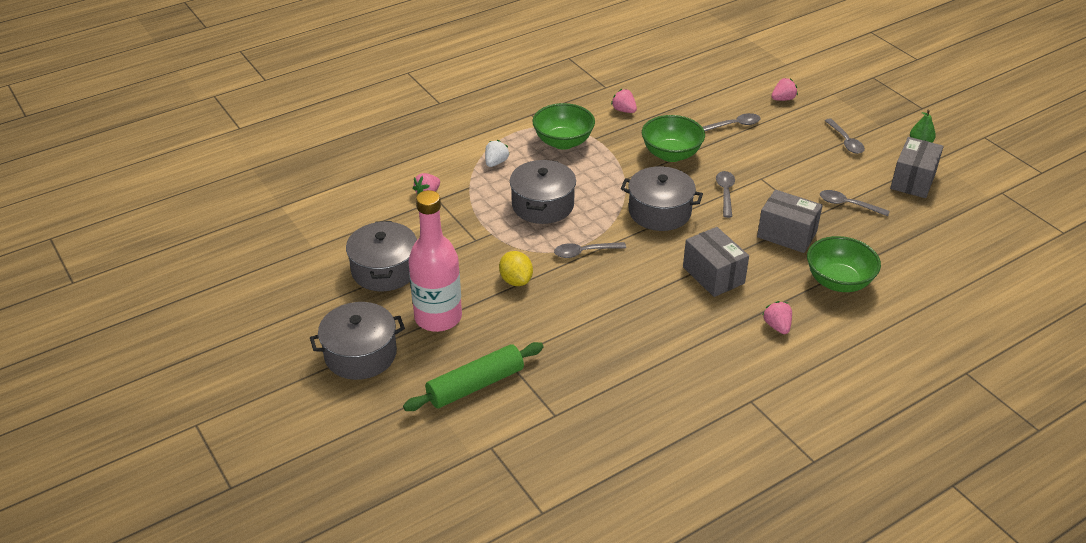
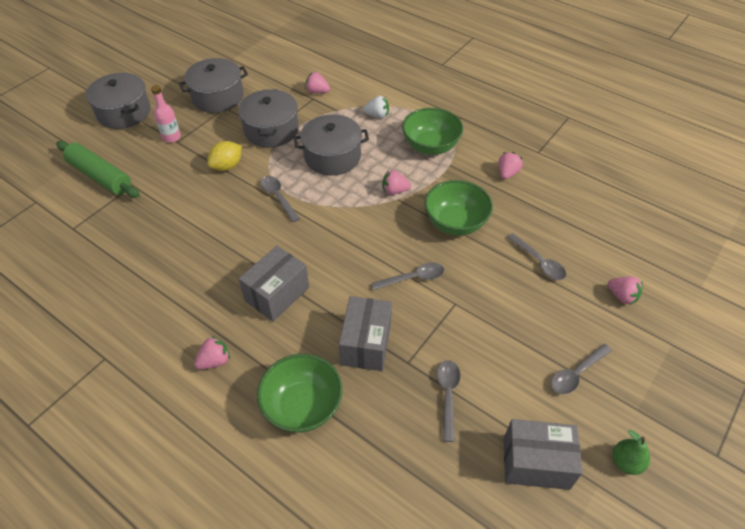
camera: 70 degrees right, 10 degrees up
pink bottle [408,190,462,332] -> pink bottle [151,85,181,143], size x0.49
grey pot [621,166,703,231] -> grey pot moved to [238,89,299,148]
none -> pink strawberry [382,170,411,195]

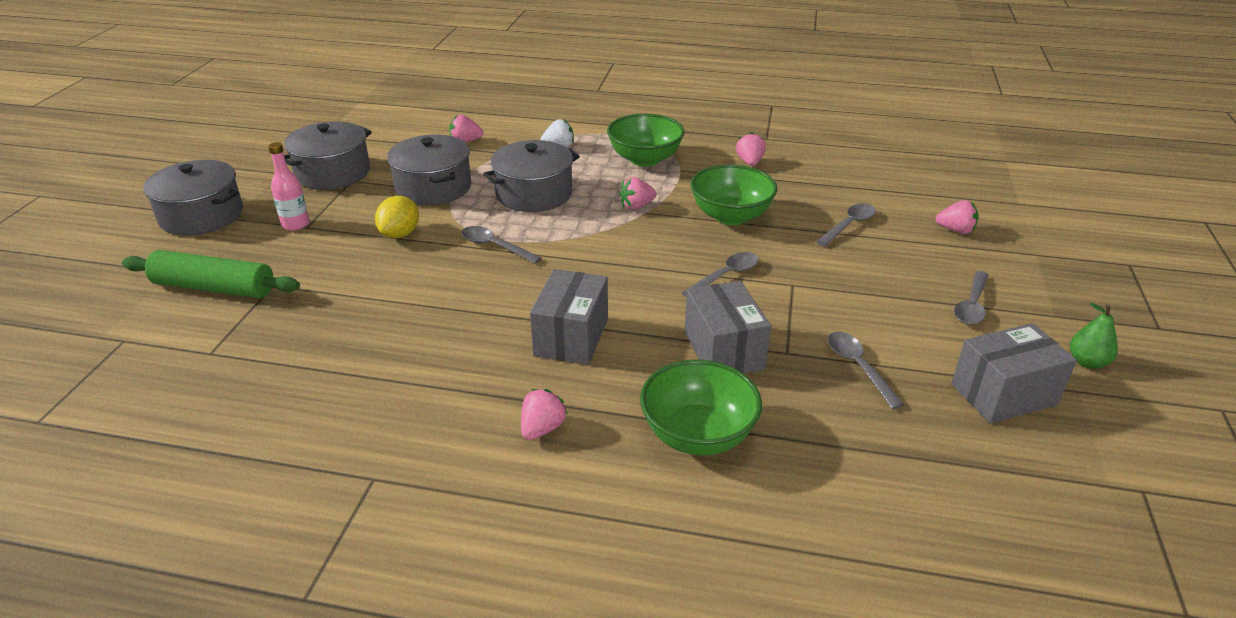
camera: 25 degrees left, 15 degrees down
grey spoon [507,233,566,280] -> grey spoon turned 75 degrees counterclockwise [816,203,876,246]

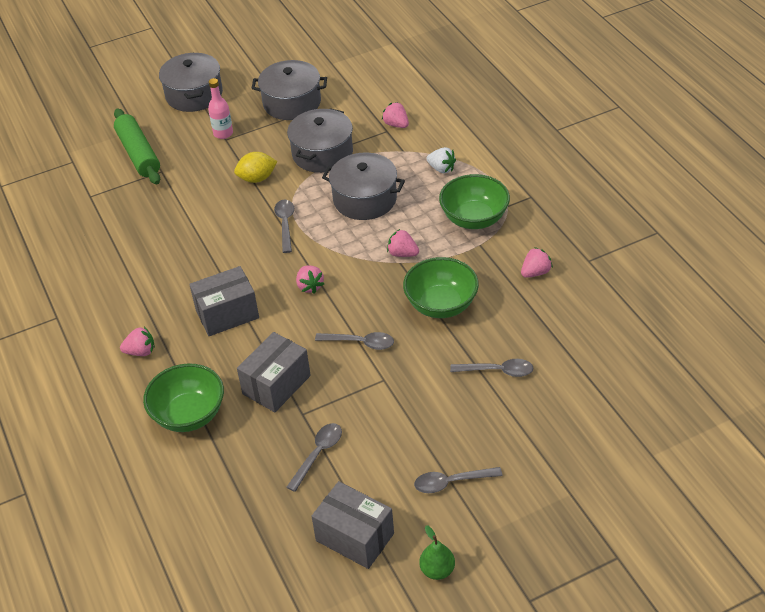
camera: 55 degrees right, 10 degrees up
pink strawberry [935,200,979,234] -> pink strawberry moved to [296,265,324,294]

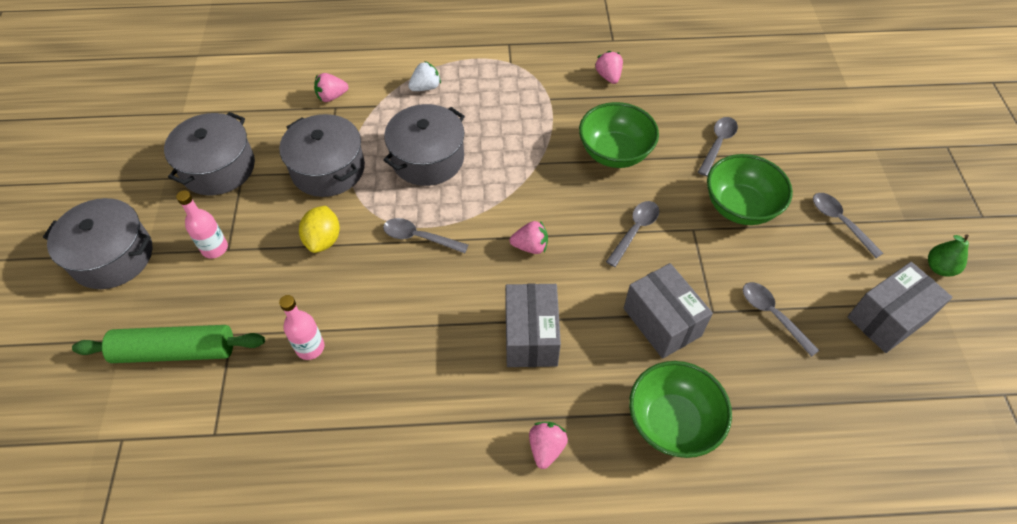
camera: 70 degrees left, 10 degrees up
pink strawberry [387,229,419,257] -> none
grey spoon [414,467,503,493] -> grey spoon turned 135 degrees clockwise [813,193,883,258]
green bowl [439,174,510,229] -> green bowl moved to [707,154,793,225]
none -> pink bottle [279,295,324,360]

